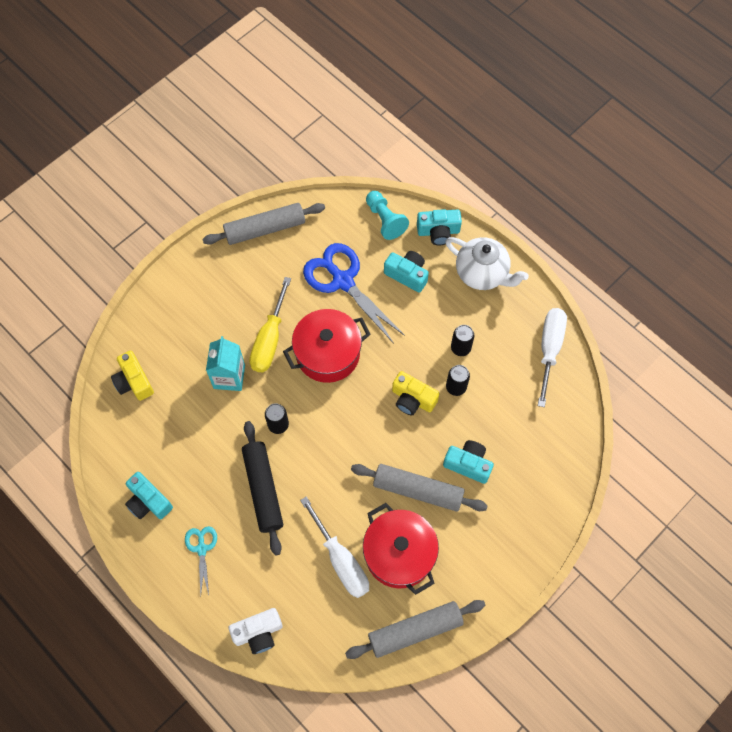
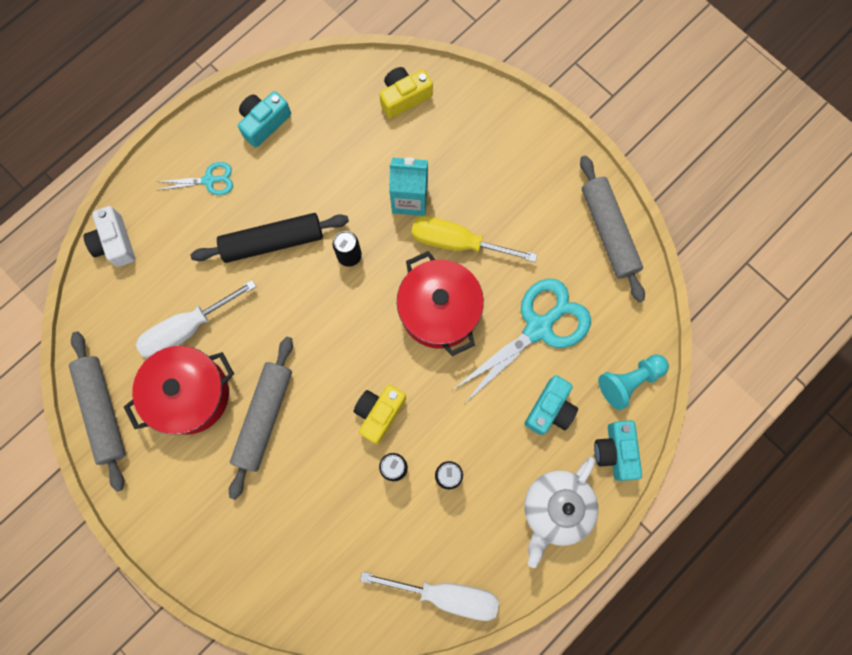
camera: 90 degrees right, 10 degrees up
blue scissors [303,243,405,344] -> turquoise scissors [454,279,591,403]
turquoise camera [443,440,494,484] -> none

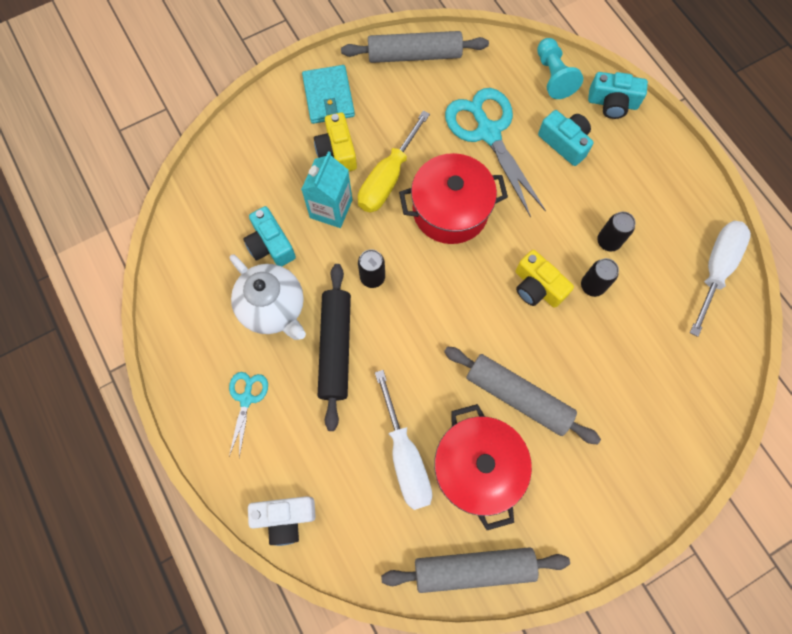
camera: 75 degrees left, 5 degrees down
turquoise camera [238,91,291,148] -> turquoise camera moved to [243,206,296,266]
yellow camera [379,67,433,119] -> yellow camera moved to [314,112,357,171]
white teapot [524,457,598,568] -> white teapot moved to [230,254,306,340]
none -> turquoise wallet [302,65,355,124]

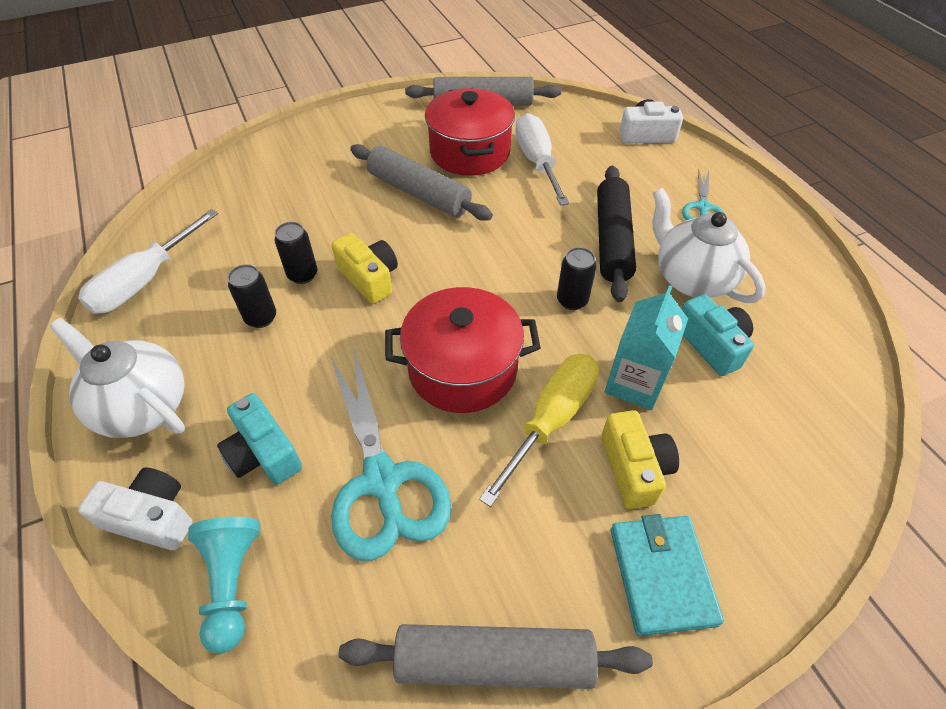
camera: 175 degrees left, 20 degrees down
turquoise camera [588,72,648,119] -> white camera [78,467,193,550]
none -> white teapot [50,318,185,438]

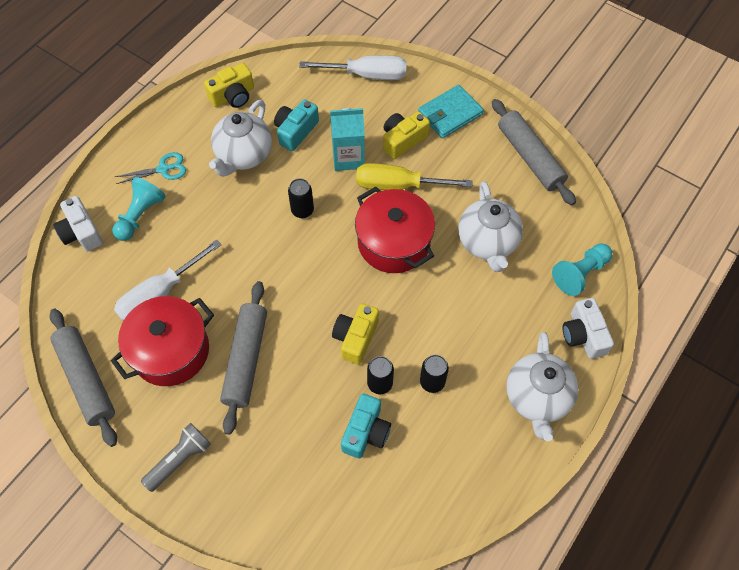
camera: 120 degrees left, 10 degrees up
white screwdriver [78,209,218,314] -> white screwdriver moved to [299,55,407,80]
turquoise camera [217,393,302,485] -> turquoise camera moved to [341,394,391,459]
turquoise scissors [331,348,451,561] -> white teapot [458,181,523,272]
black rolling pin [597,166,636,302] -> none
none -> turquoise pawn [112,177,166,241]
none -> grey flashlight [141,423,211,492]
none -> yellow camera [204,63,254,108]

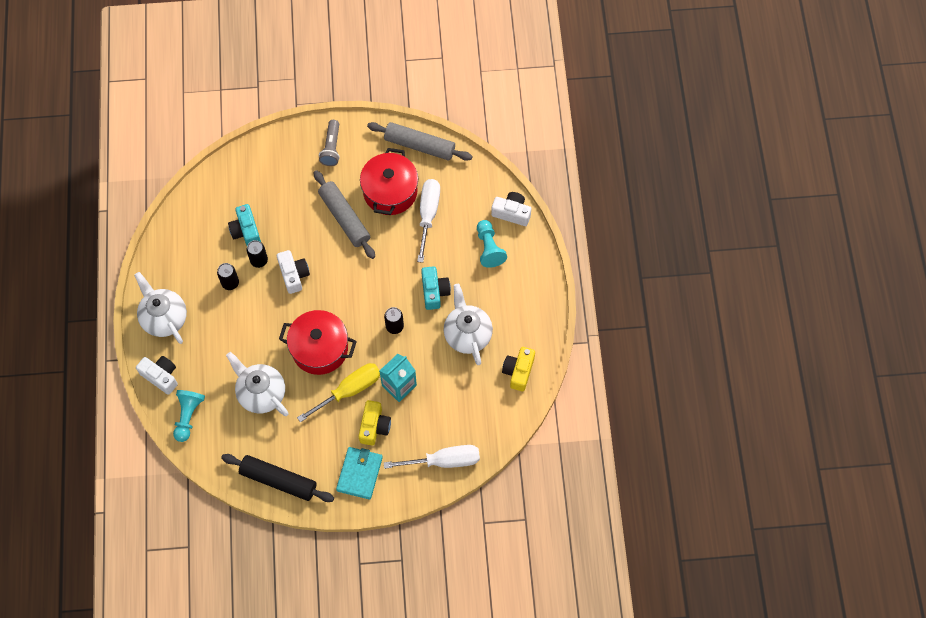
camera: 140 degrees right, 5 degrees up
turquoise scissors [115,152,186,184] -> none
turquoise camera [274,99,319,151] -> turquoise camera moved to [421,266,451,310]
white screwdriver [299,55,407,80] -> white screwdriver turned 150 degrees counterclockwise [384,445,480,469]
yellow camera [332,303,379,365] -> white camera [277,250,310,294]
grey rolling pin [492,99,576,205] -> black rolling pin [221,454,334,502]

